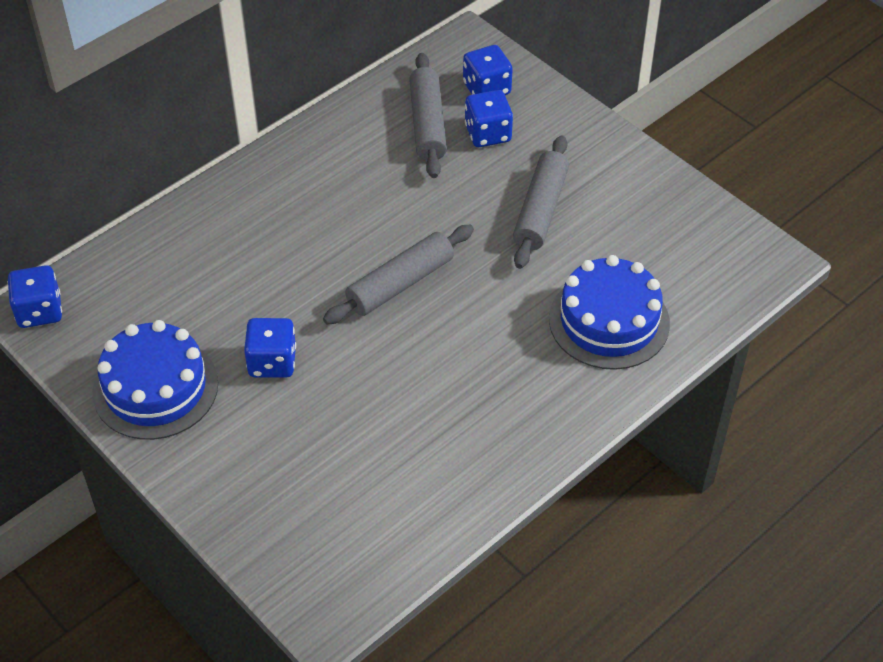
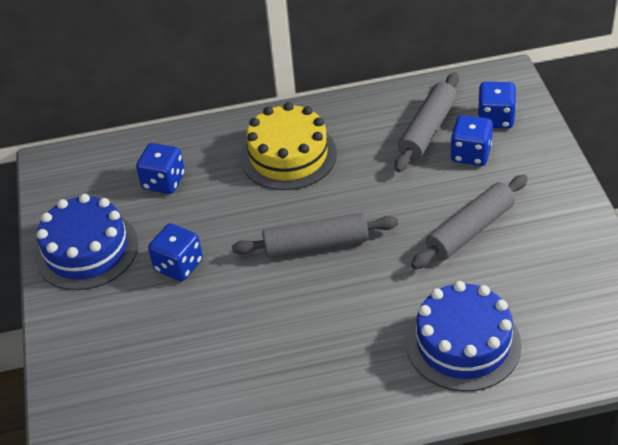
camera: 35 degrees right, 5 degrees down
blue dice [7,265,62,328] -> blue dice moved to [136,143,185,194]
none -> yellow cake [240,102,337,190]

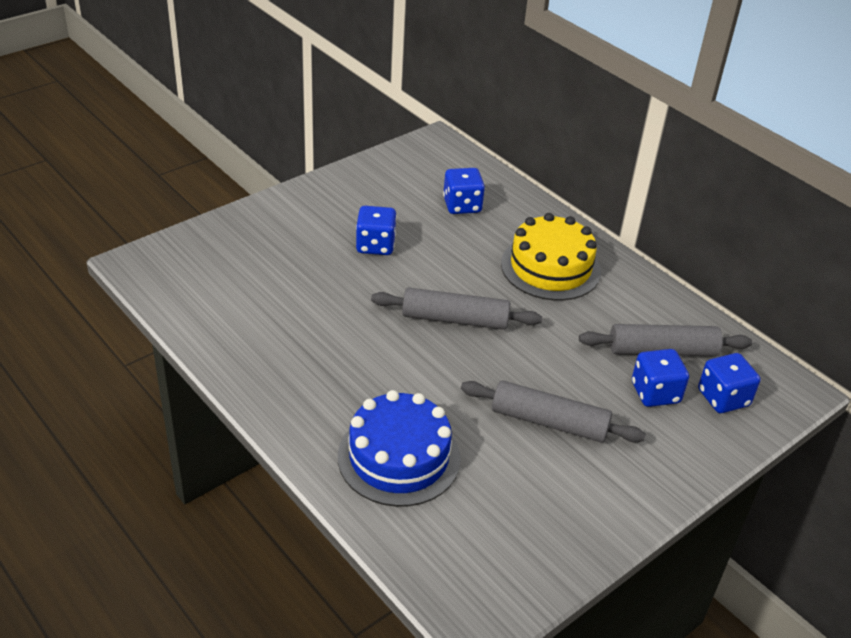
camera: 55 degrees right, 5 degrees down
blue cake [35,194,138,290] -> none
grey rolling pin [232,213,398,258] -> grey rolling pin turned 45 degrees counterclockwise [371,287,542,330]

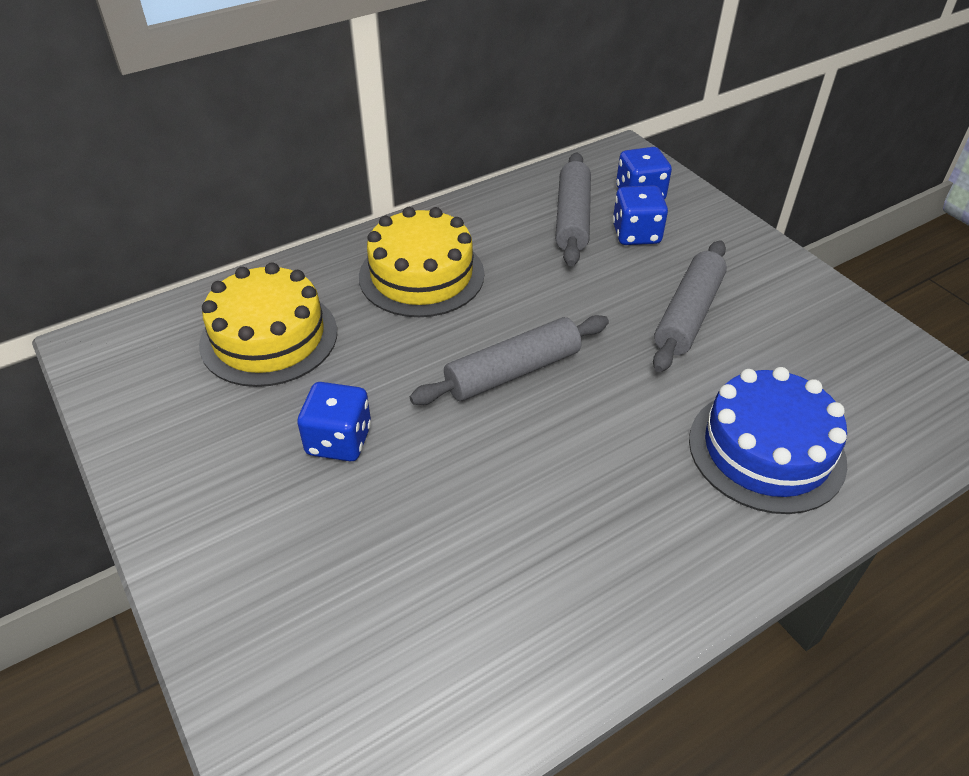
camera: 80 degrees left, 5 degrees up
grey rolling pin [371,287,542,330] -> grey rolling pin turned 45 degrees clockwise [410,315,609,405]
blue dice [443,168,485,214] -> yellow cake [199,262,337,387]

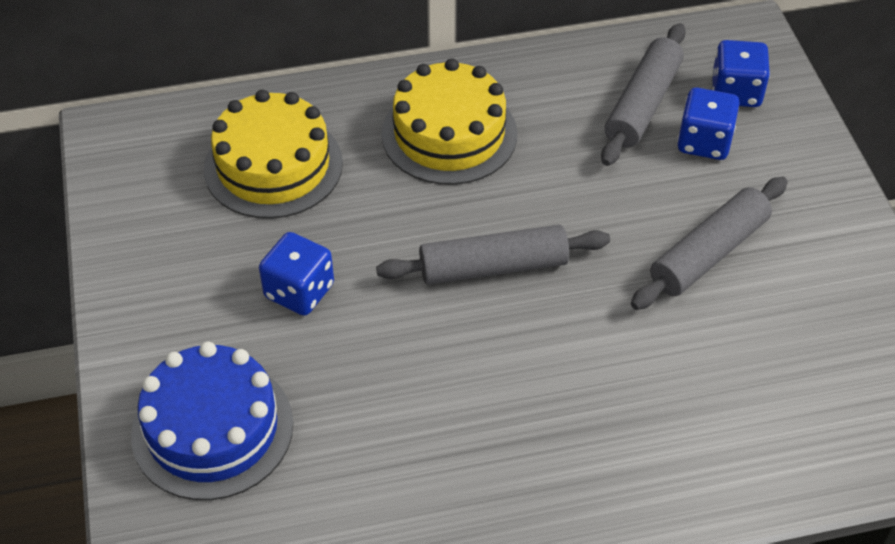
camera: 20 degrees right, 5 degrees up
blue cake [689,367,847,514] -> blue cake moved to [131,342,293,500]

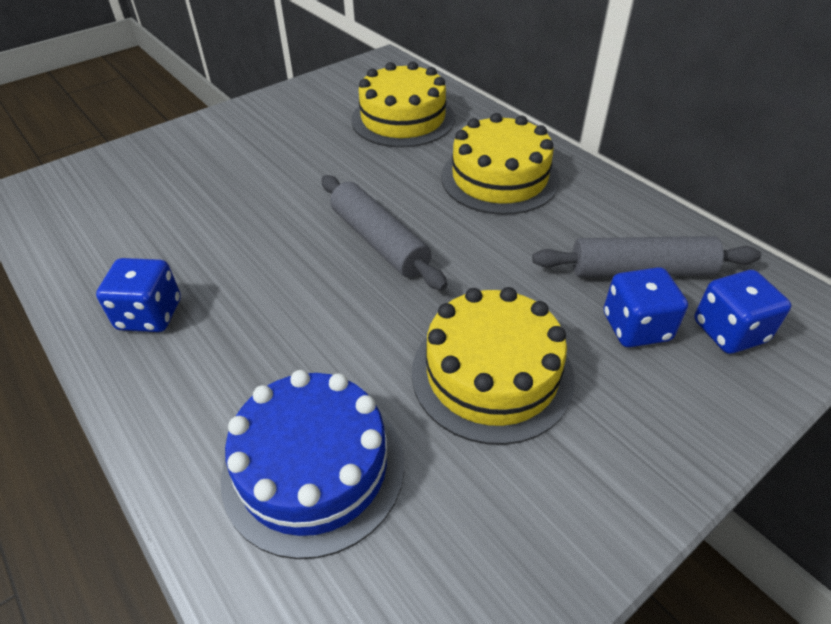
camera: 65 degrees right, 5 degrees down
blue cake [131,342,293,500] -> blue cake moved to [221,370,404,559]
blue dice [259,232,334,316] -> blue dice moved to [96,258,181,332]
grey rolling pin [631,177,788,310] -> yellow cake [412,287,575,445]

